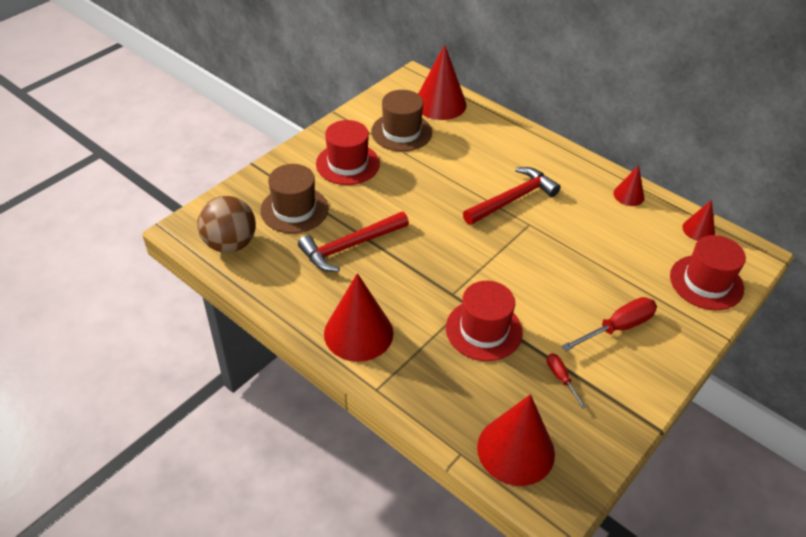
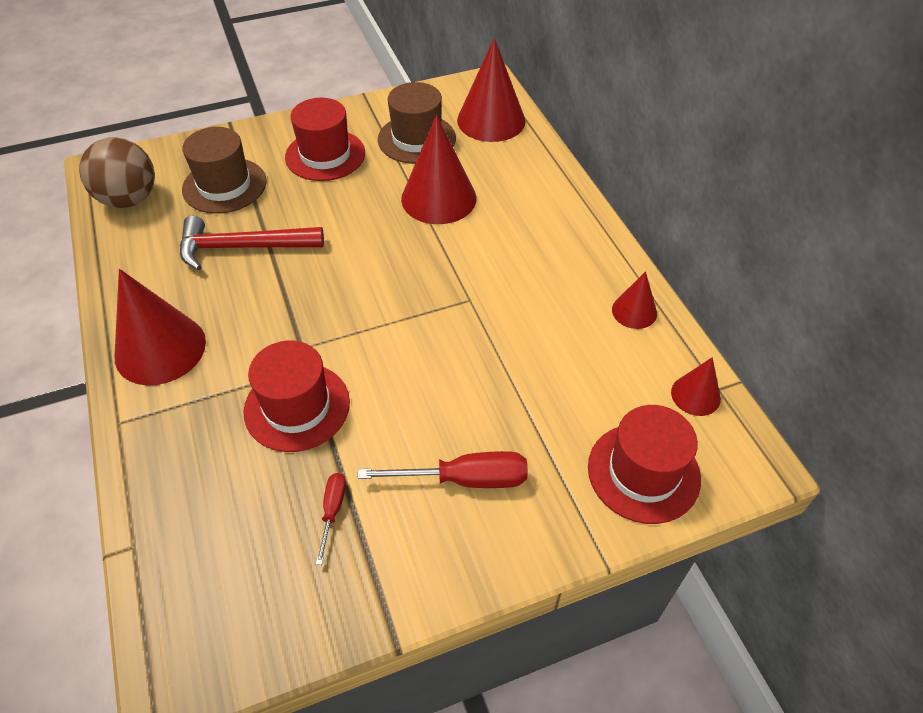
camera: 30 degrees right, 5 degrees up
red hammer [463,167,561,225] -> none
red cone [477,394,555,486] -> red cone moved to [401,115,476,224]

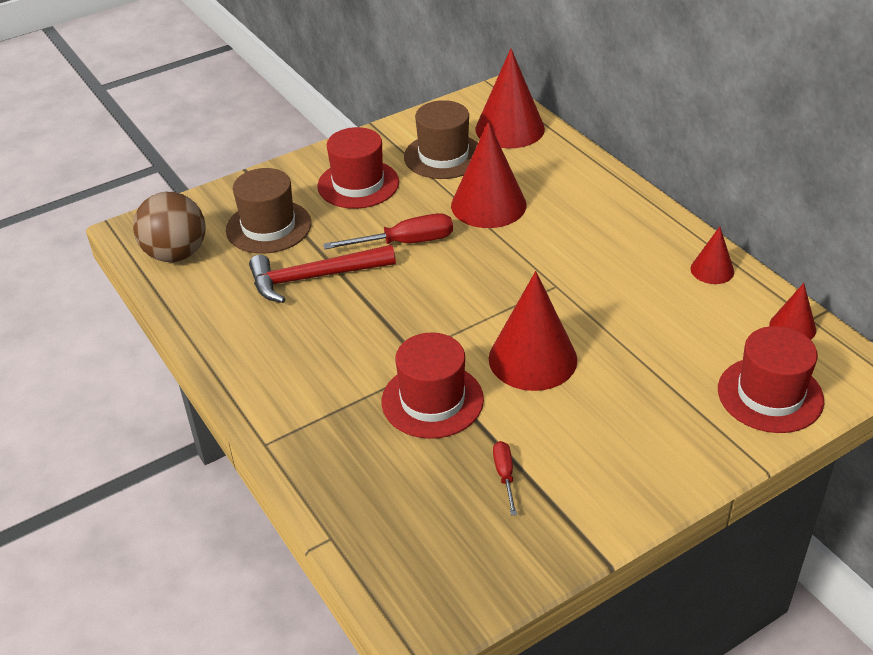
camera: 10 degrees left, 10 degrees down
red cone [115,269,206,385] -> red cone moved to [489,271,577,391]
red screwdriver [358,451,528,488] -> red screwdriver moved to [323,213,453,249]

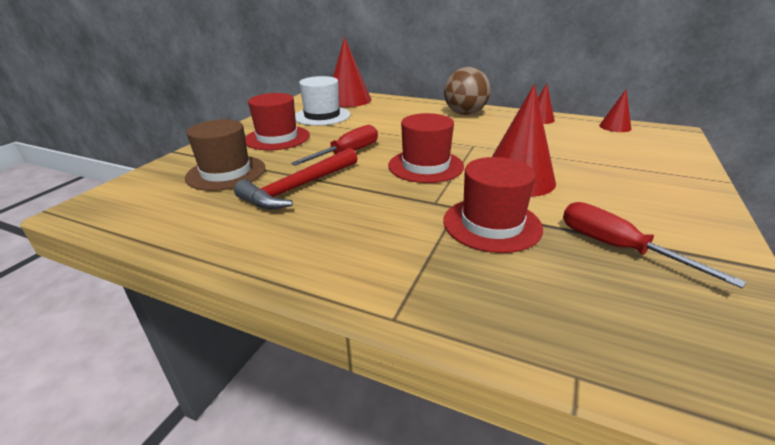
camera: 35 degrees left, 10 degrees down
brown ball [133,192,206,262] -> brown ball moved to [444,67,491,115]
brown hat [404,100,478,179] -> white hat [295,76,351,126]
red cone [451,121,527,228] -> none
red screwdriver [493,441,517,516] -> red screwdriver [563,202,747,289], size x1.80
red hat [718,326,824,433] -> red hat moved to [388,113,464,183]

